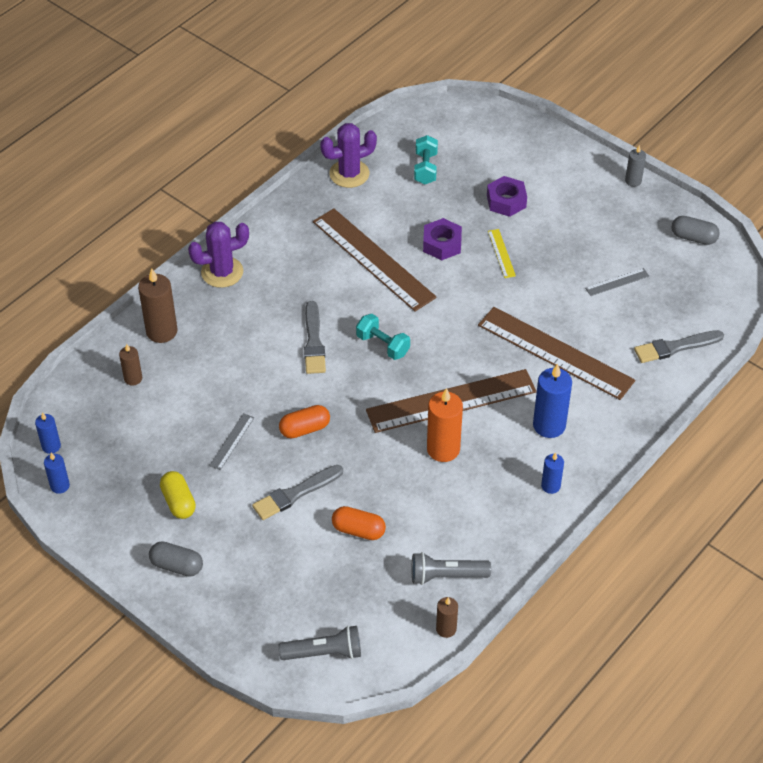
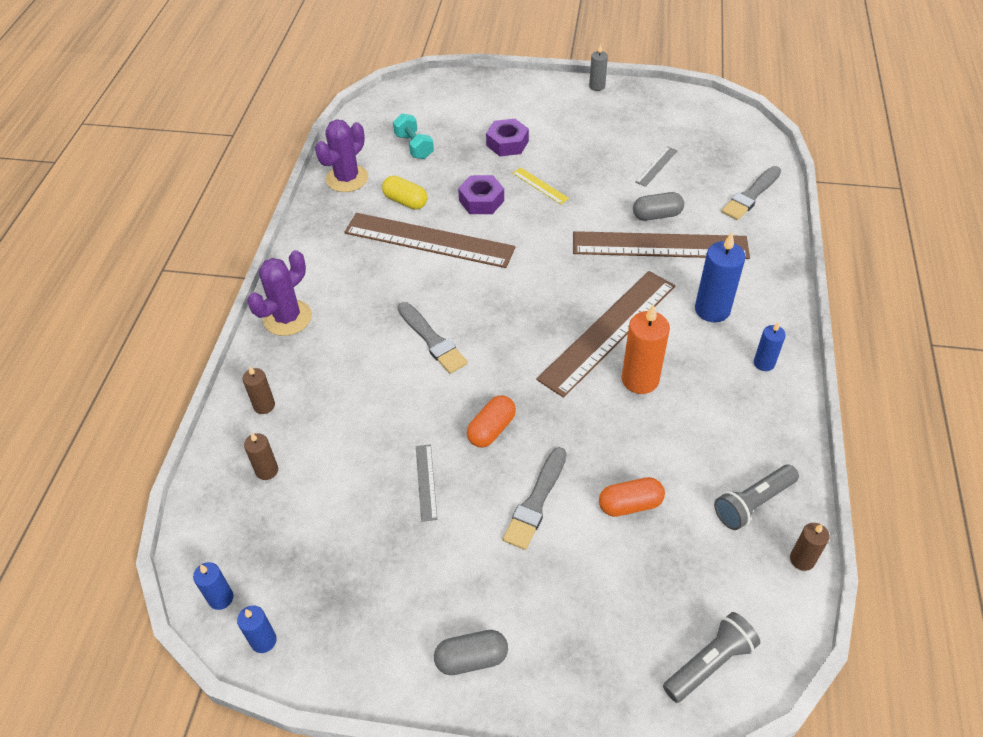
camera: 30 degrees left, 0 degrees up
brown candle [138,268,178,343] -> brown candle [242,365,275,414], size x0.57
yellow capsule [160,471,196,519] -> yellow capsule moved to [382,176,427,210]
turquoise dumbbell [356,314,410,360] -> none
grey capsule [672,216,720,245] -> grey capsule moved to [633,192,684,221]

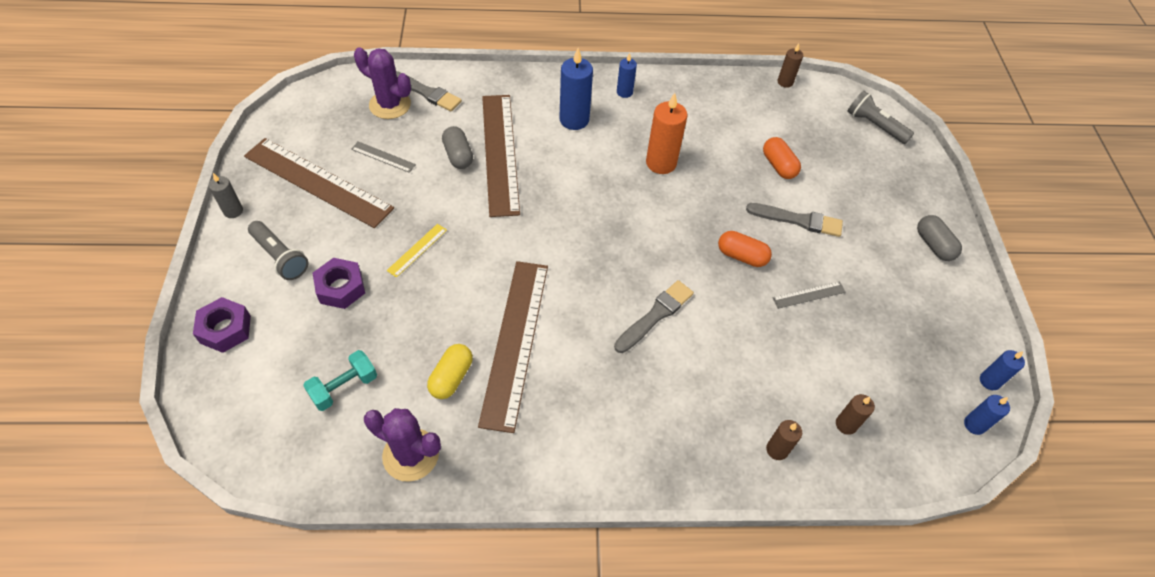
camera: 105 degrees left, 5 degrees up
purple cactus [247,250,312,336] -> purple cactus moved to [354,47,411,119]
purple nut [458,175,504,214] -> purple nut moved to [193,297,251,353]
brown ruler [536,271,675,398] -> brown ruler moved to [244,138,394,228]
grey flashlight [714,464,799,530] -> grey flashlight moved to [248,221,308,280]

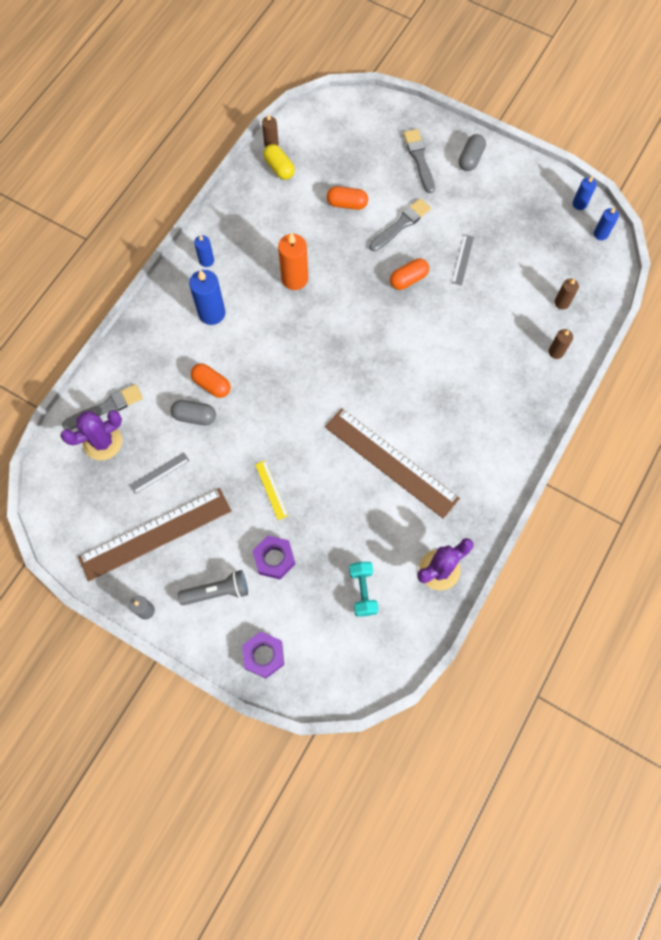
camera: 55 degrees left, 15 degrees up
yellow capsule [427,344,473,399] -> yellow capsule moved to [263,144,295,180]
brown ruler [482,95,520,217] -> orange capsule [191,363,231,398]
grey brush [614,280,694,353] -> grey brush moved to [403,129,435,193]
grey flashlight [847,91,914,144] -> none
grey capsule [917,215,962,261] -> grey capsule turned 75 degrees counterclockwise [459,134,486,171]

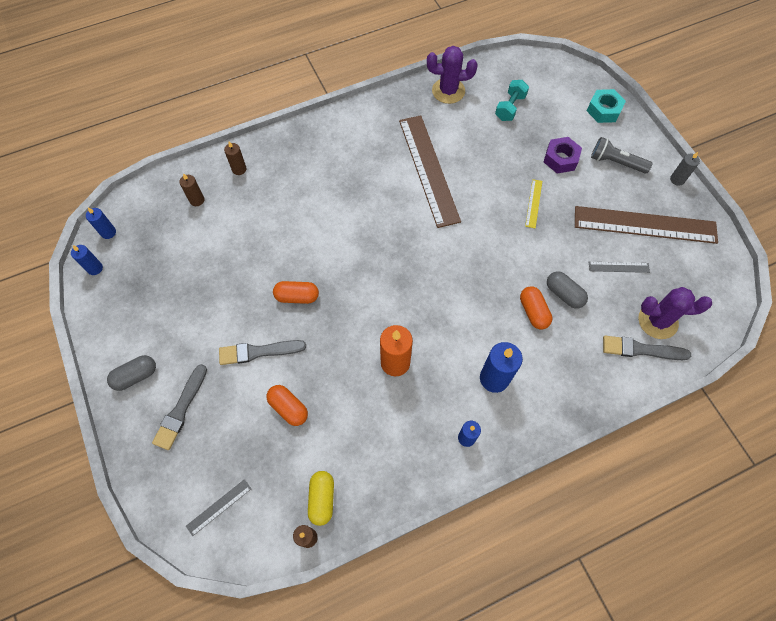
camera: 145 degrees left, 5 degrees down
purple nut [242,631,284,678] -> turquoise nut [587,89,626,123]
grey ruler [452,235,474,285] -> grey ruler moved to [186,479,251,536]

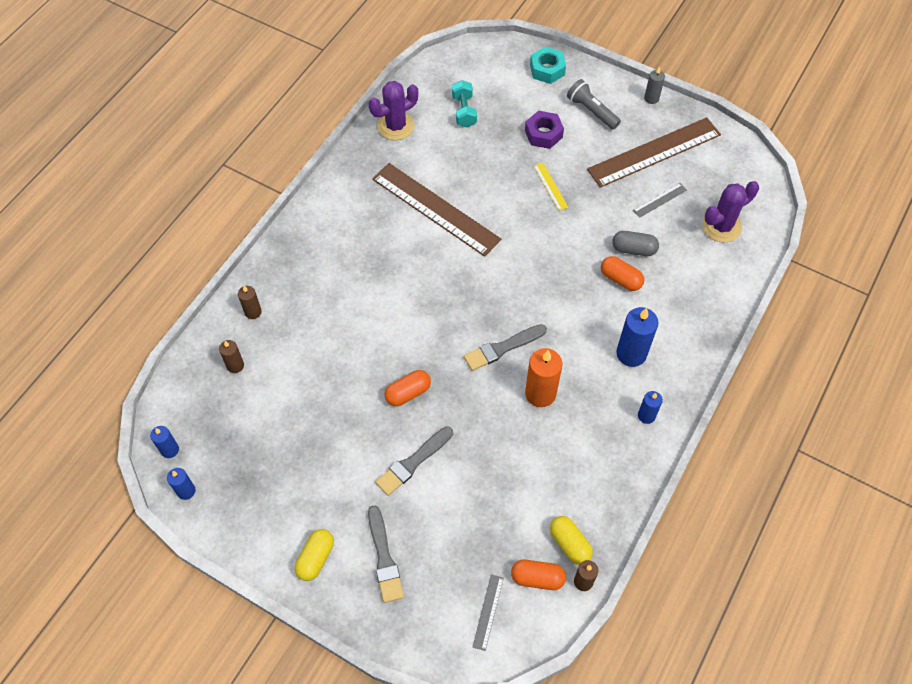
camera: 35 degrees left, 5 degrees down
grey capsule [107,355,156,391] -> yellow capsule [295,529,334,581]
orange capsule [266,385,308,426] -> orange capsule moved to [511,560,566,590]
grey flashlight [591,137,652,173] -> grey flashlight turned 60 degrees clockwise [567,79,621,130]
grey brush [603,336,691,360] -> grey brush moved to [464,324,547,371]

